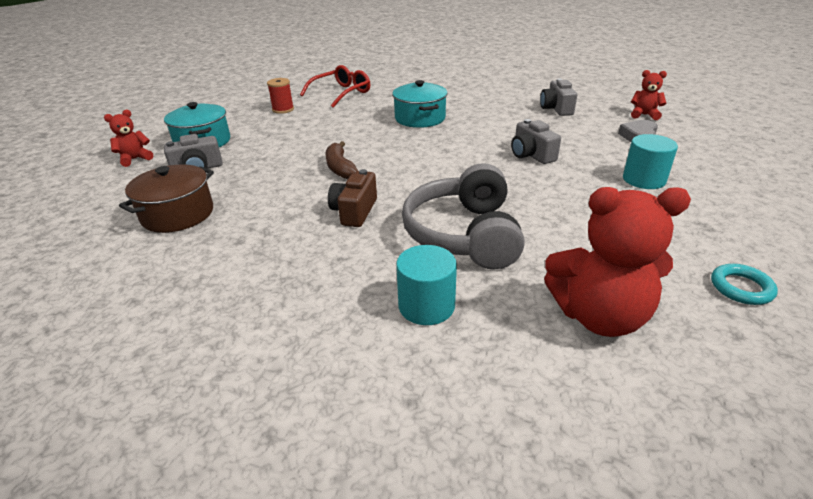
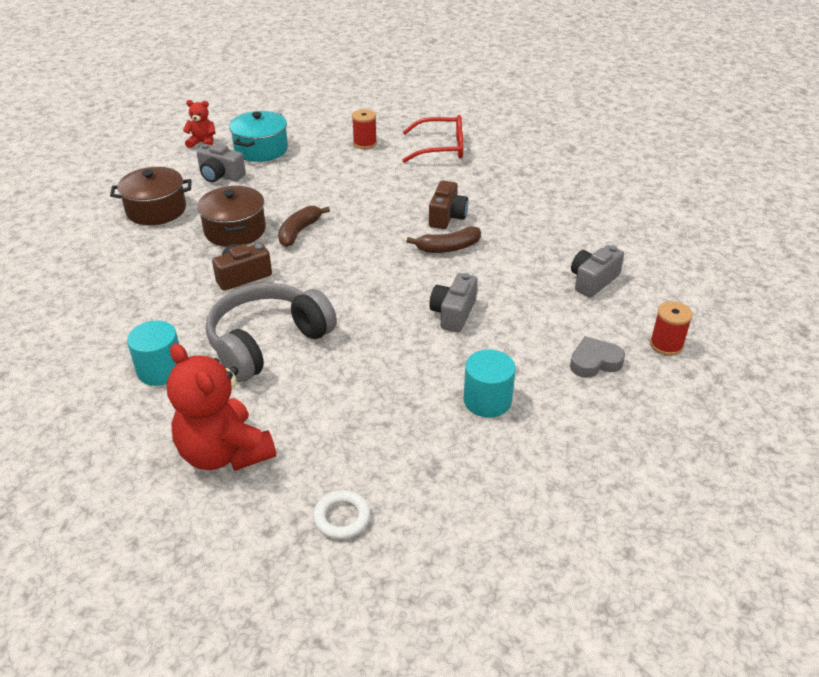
camera: 45 degrees right, 5 degrees up
turquoise pot [392,80,448,128] -> brown camera [429,181,468,229]
red teddy bear [631,70,667,120] -> red spool [650,301,693,356]
turquoise ring [711,264,778,305] -> white ring [313,490,370,539]
none -> brown pot [197,186,266,247]
none -> brown banana [406,226,481,253]

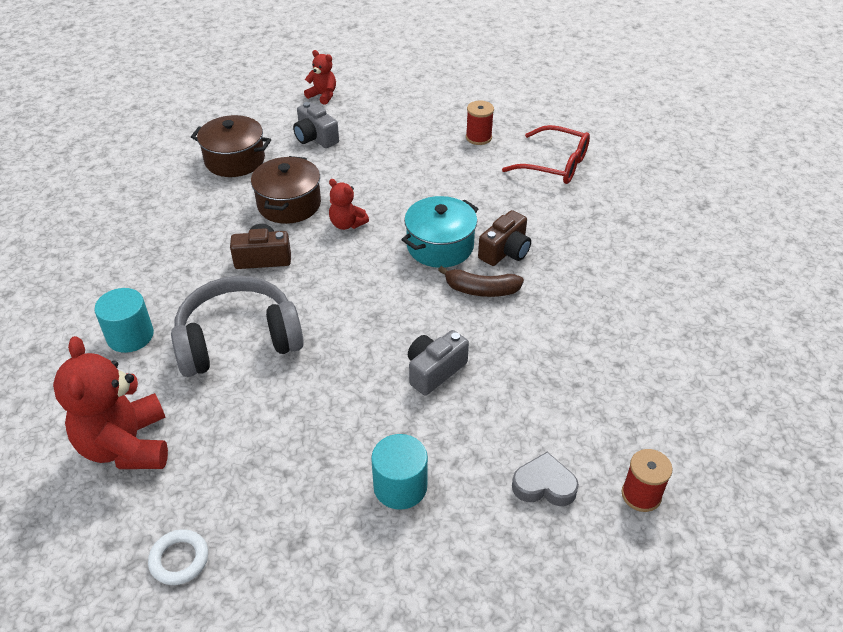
camera: 25 degrees right, 5 degrees up
turquoise pot [229,111,288,162] -> turquoise pot moved to [401,196,479,268]
brown banana [278,206,330,247] -> red teddy bear [329,179,369,230]
grey camera [571,245,624,298] -> none

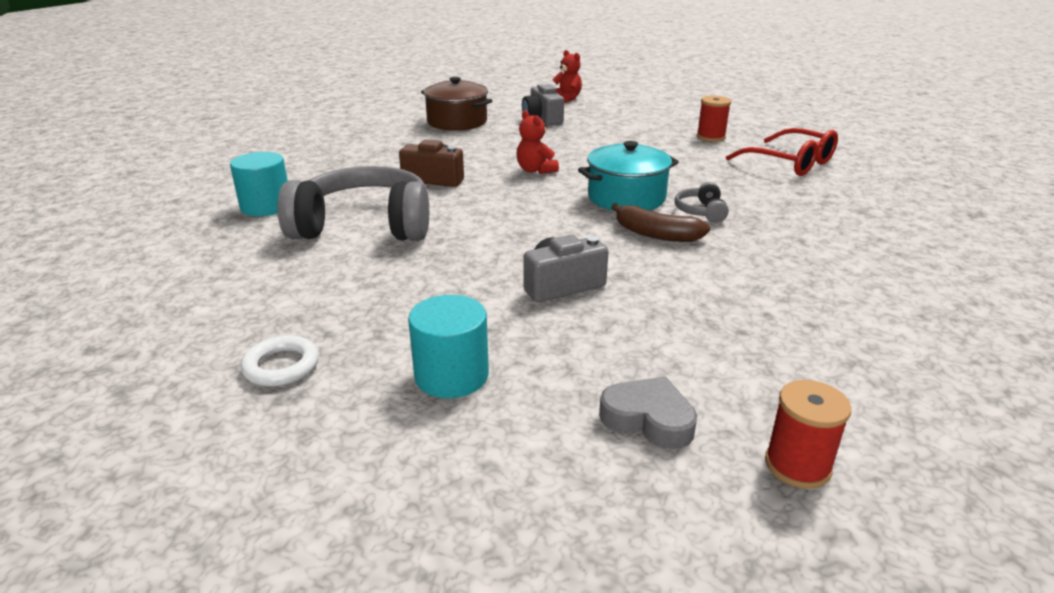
camera: 20 degrees right, 15 degrees down
red teddy bear [53,336,168,469] -> none
white ring [148,529,208,585] -> white ring moved to [241,336,319,387]
brown pot [251,156,321,224] -> none
brown camera [478,210,531,266] -> grey headphones [675,182,729,223]

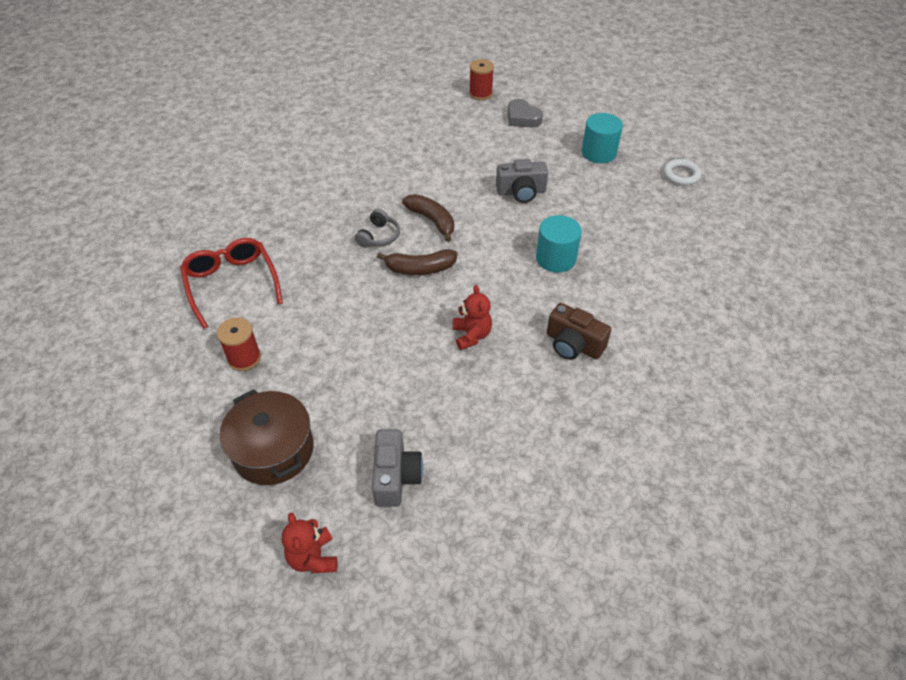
camera: 160 degrees left, 20 degrees up
turquoise cylinder [230,152,288,216] -> turquoise cylinder moved to [536,215,582,273]
grey headphones [277,166,429,241] -> none
brown pot [421,77,493,131] -> brown pot moved to [220,389,313,485]
turquoise pot [578,141,679,211] -> brown banana [377,249,458,275]

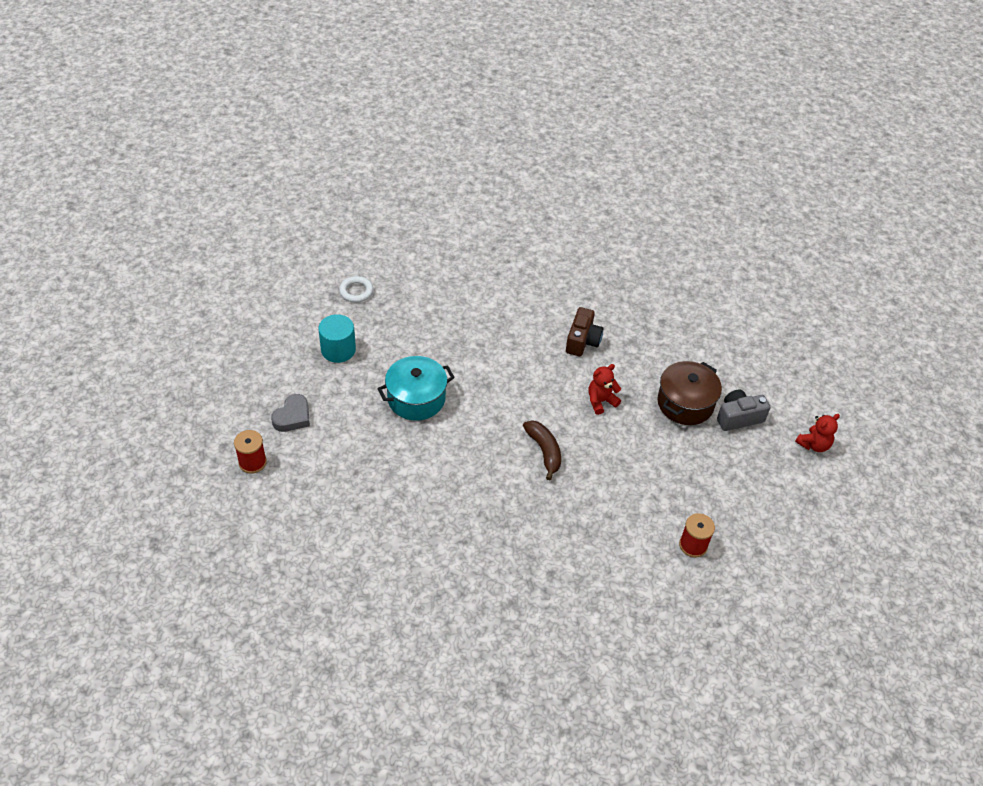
camera: 110 degrees left, 0 degrees up
red glasses [180,238,283,329] -> none
brown pot [220,389,313,485] -> brown pot moved to [657,361,722,425]
grey headphones [355,209,400,248] -> none
brown banana [402,194,454,242] -> none
grey camera [496,159,548,203] -> turquoise pot [377,356,455,421]
turquoise cylinder [536,215,582,273] -> none

